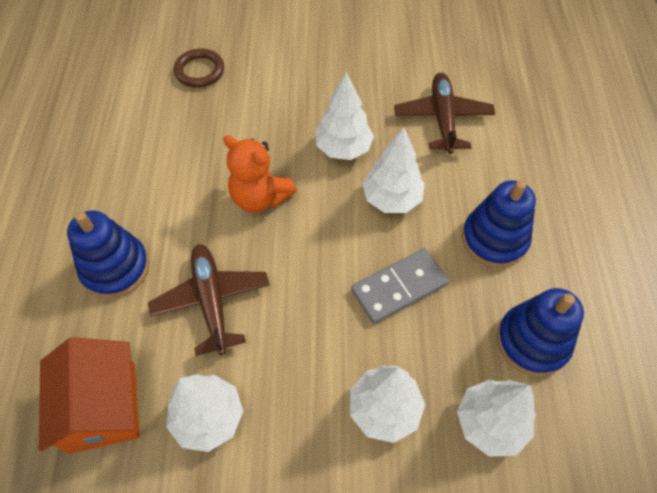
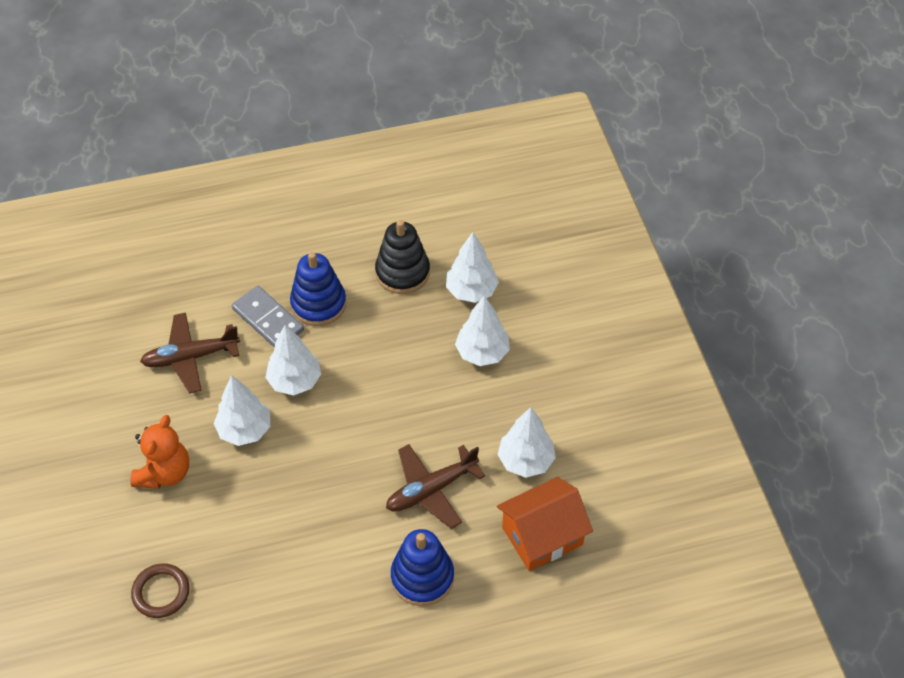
camera: 105 degrees left, 5 degrees down
orange teddy bear [223,135,297,213] -> orange teddy bear moved to [130,415,189,489]
grey domino [351,248,449,324] -> grey domino moved to [232,286,304,348]
blue stacking toy [497,288,584,376] -> black stacking toy [375,220,430,294]

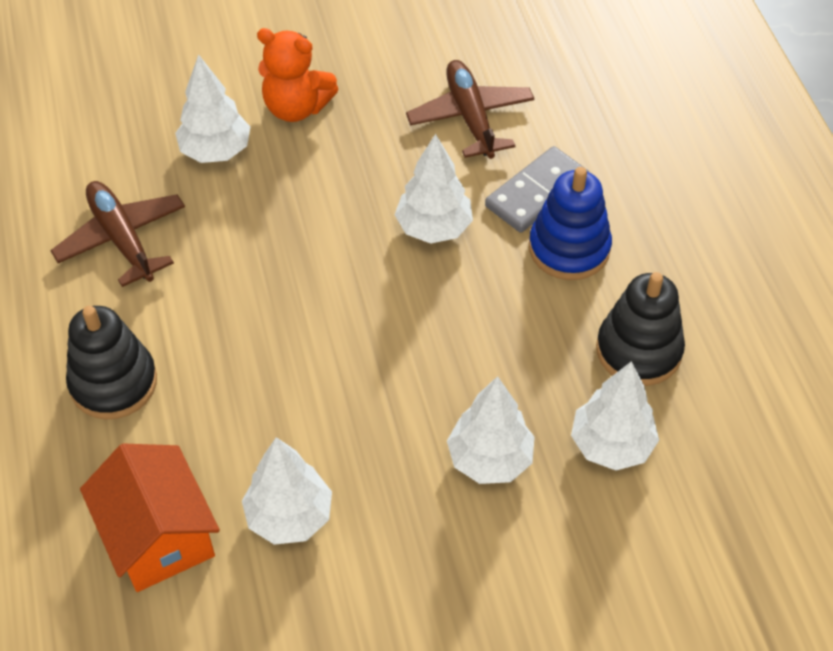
camera: 90 degrees right, 0 degrees up
brown ring [131,563,190,618] -> none
white tree [214,375,270,446] -> white tree moved to [175,54,250,163]
brown plane [386,444,485,529] -> brown plane moved to [50,181,185,287]
blue stacking toy [391,529,454,606] -> black stacking toy [66,306,157,420]

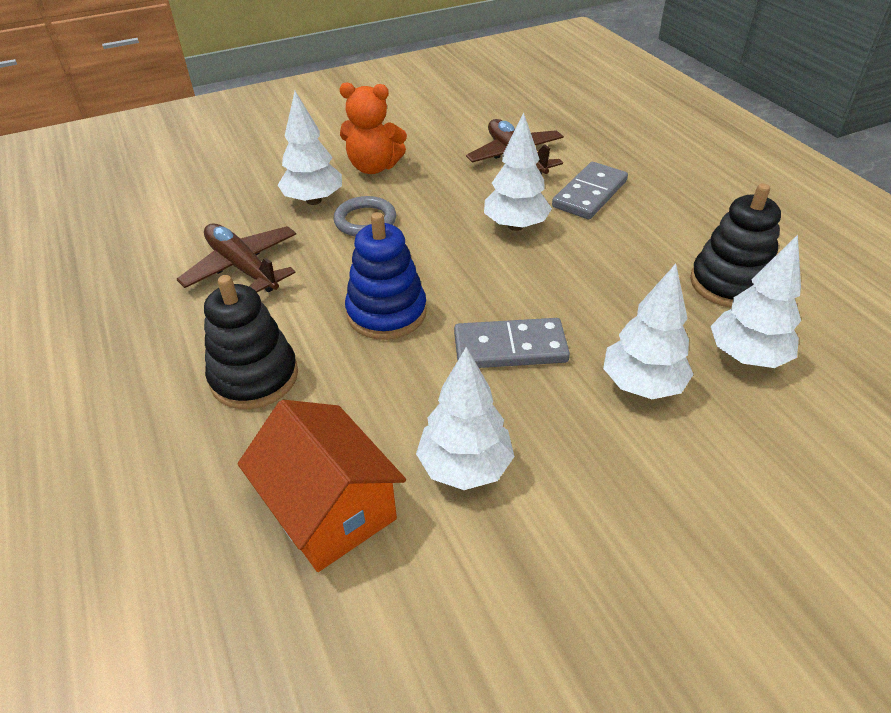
camera: 10 degrees left, 10 degrees down
blue stacking toy [529,167,612,280] -> blue stacking toy moved to [345,212,427,340]
none -> grey ring [333,196,396,237]
none -> grey domino [454,318,570,368]

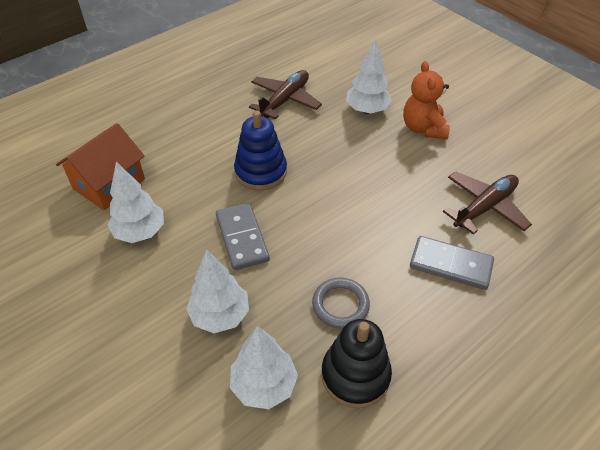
camera: 75 degrees right, 5 degrees up
black stacking toy [204,275,298,409] -> none
grey ring [333,196,396,237] -> grey ring moved to [312,278,370,329]
white tree [484,112,552,231] -> none

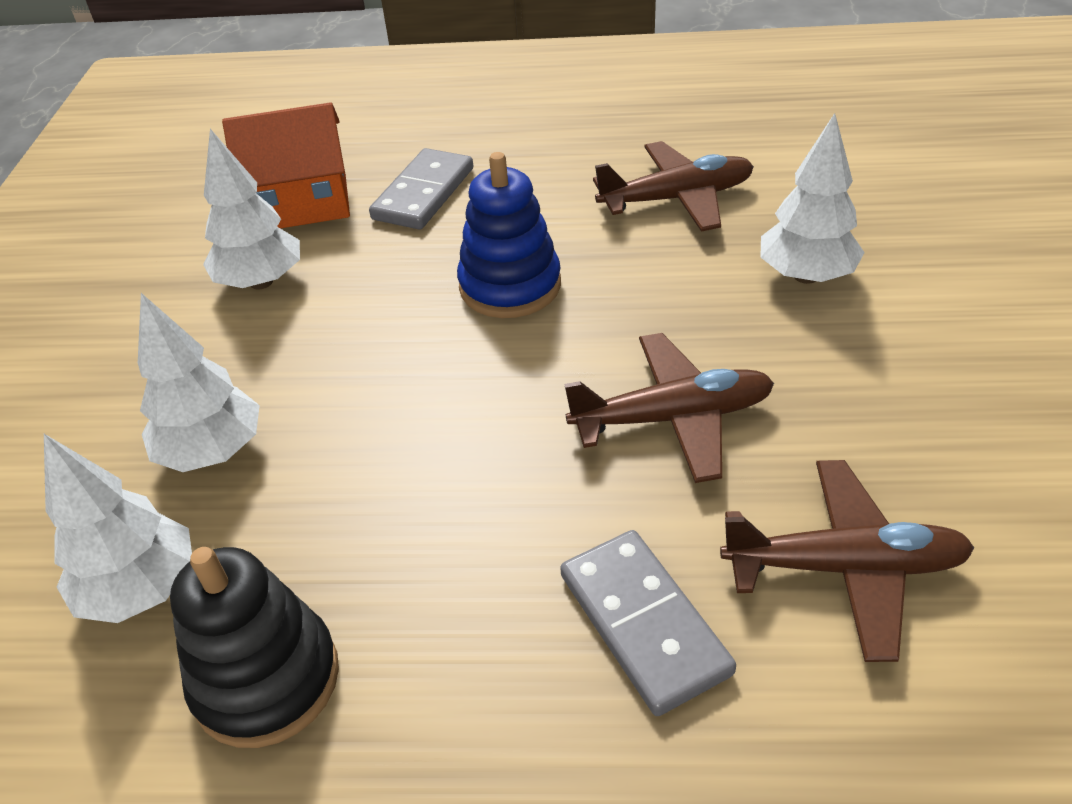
camera: 45 degrees right, 5 degrees down
grey domino [216,203,270,270] -> grey domino moved to [369,148,473,229]
grey ring [312,278,370,329] -> none
orange teddy bear [403,61,450,139] -> none
none -> brown plane [564,333,774,483]

